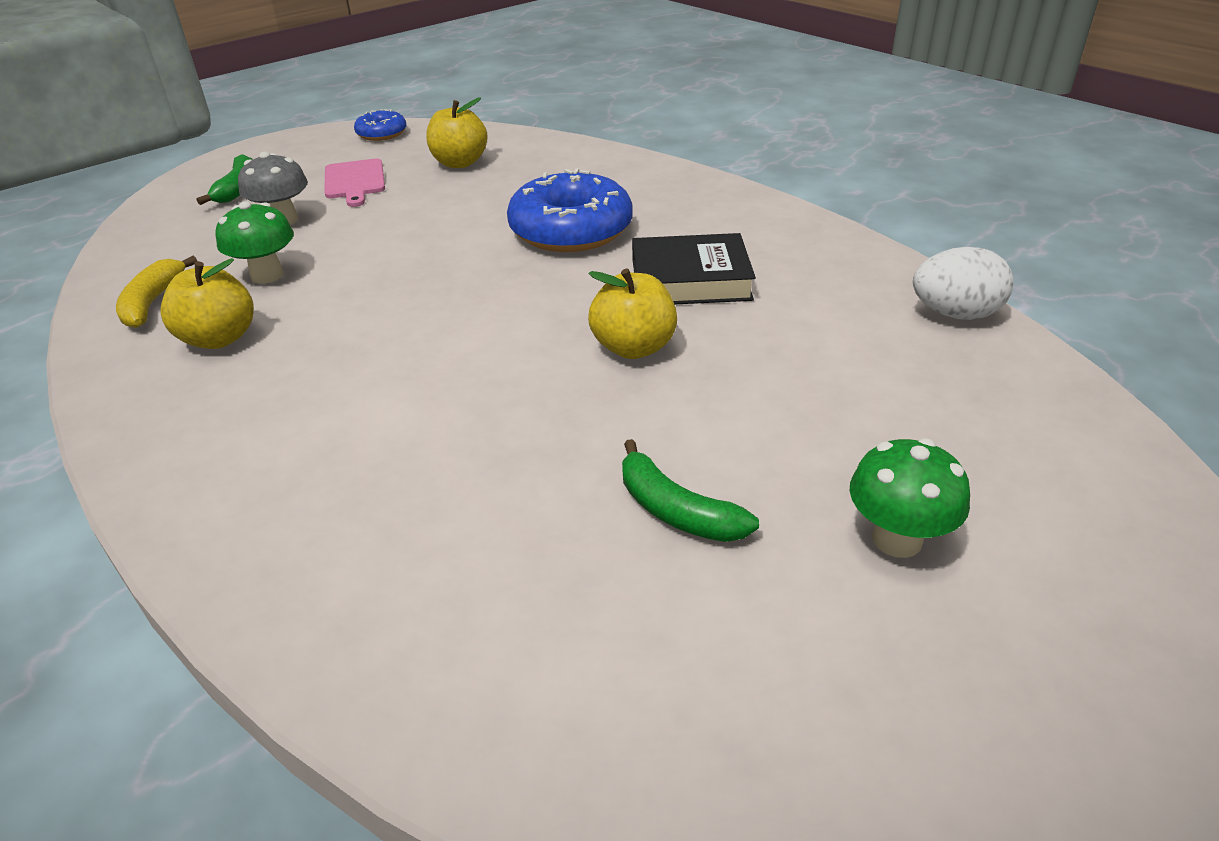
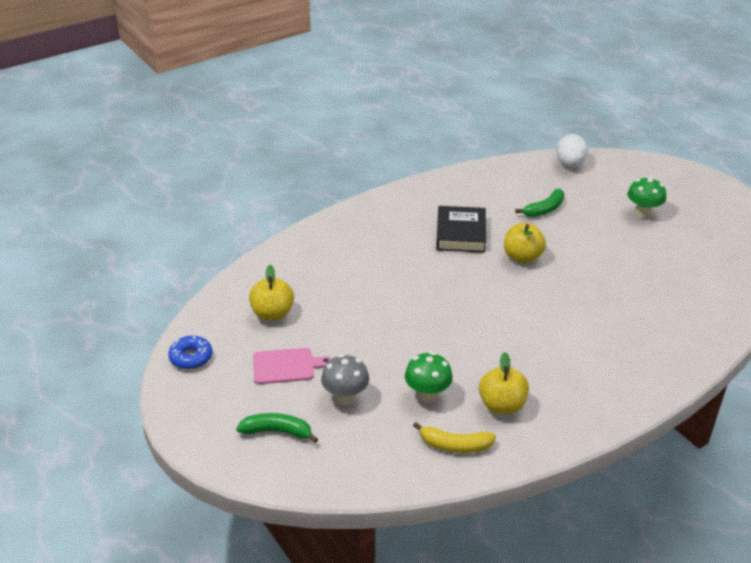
camera: 85 degrees left, 0 degrees up
blue donut [507,168,633,252] -> none
green banana [622,439,759,542] -> green banana moved to [515,189,564,217]
white egg [913,247,1013,320] -> white egg moved to [556,134,588,167]

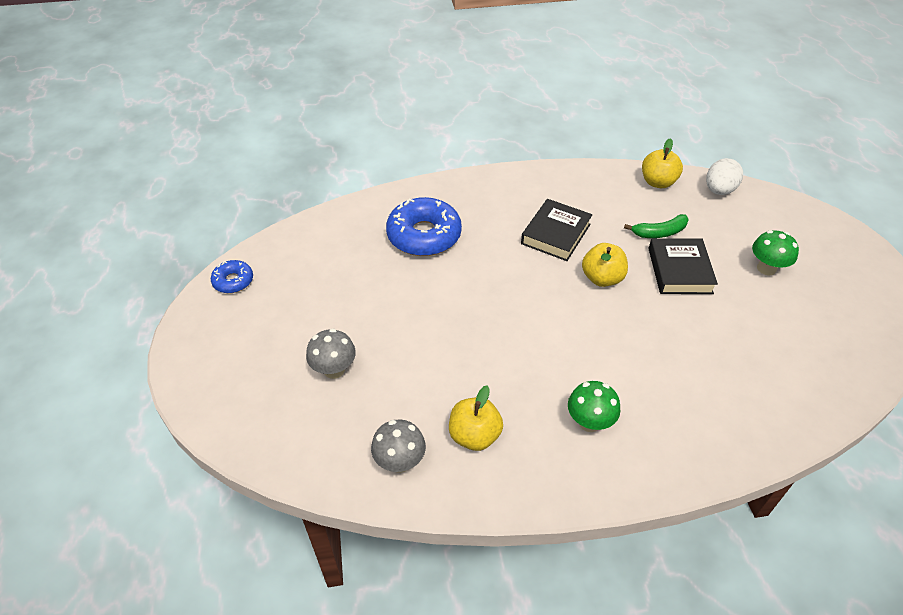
camera: 25 degrees right, 10 degrees up
green banana [236,413,318,443] -> none
yellow apple [249,265,294,321] -> yellow apple moved to [642,138,683,188]
pink cutting board [253,348,332,384] -> none
green mushroom [405,352,453,403] -> green mushroom moved to [568,381,620,432]
yellow banana [413,422,496,453] -> grey mushroom [371,420,426,473]
none -> blue donut [386,197,462,256]
none -> black book [648,238,718,294]

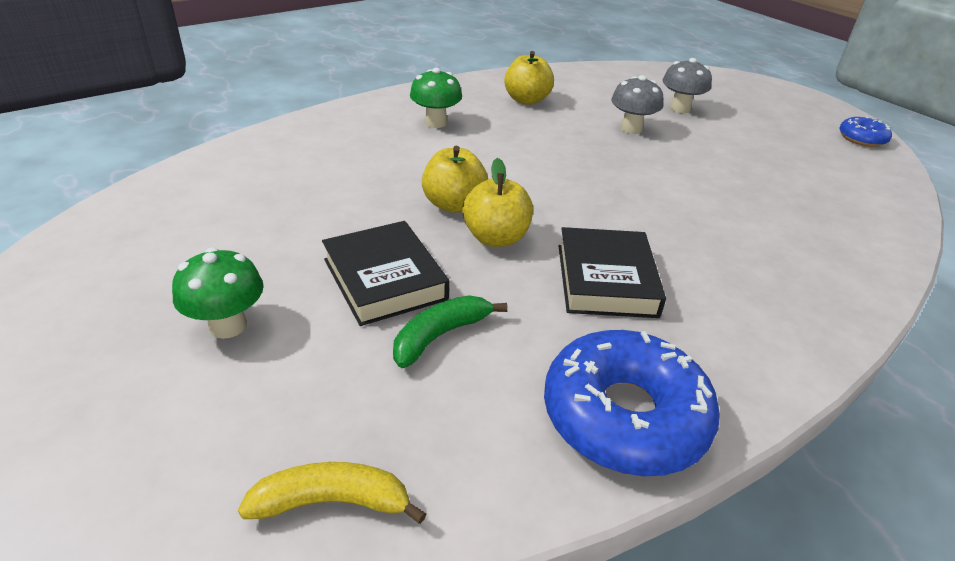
camera: 150 degrees right, 10 degrees down
grey mushroom [371,420,426,473] -> grey mushroom moved to [611,75,663,134]
blue donut [386,197,462,256] -> blue donut moved to [544,330,720,476]
yellow apple [642,138,683,188] -> yellow apple moved to [422,146,488,213]
white egg [706,158,743,195] -> yellow banana [238,462,426,524]

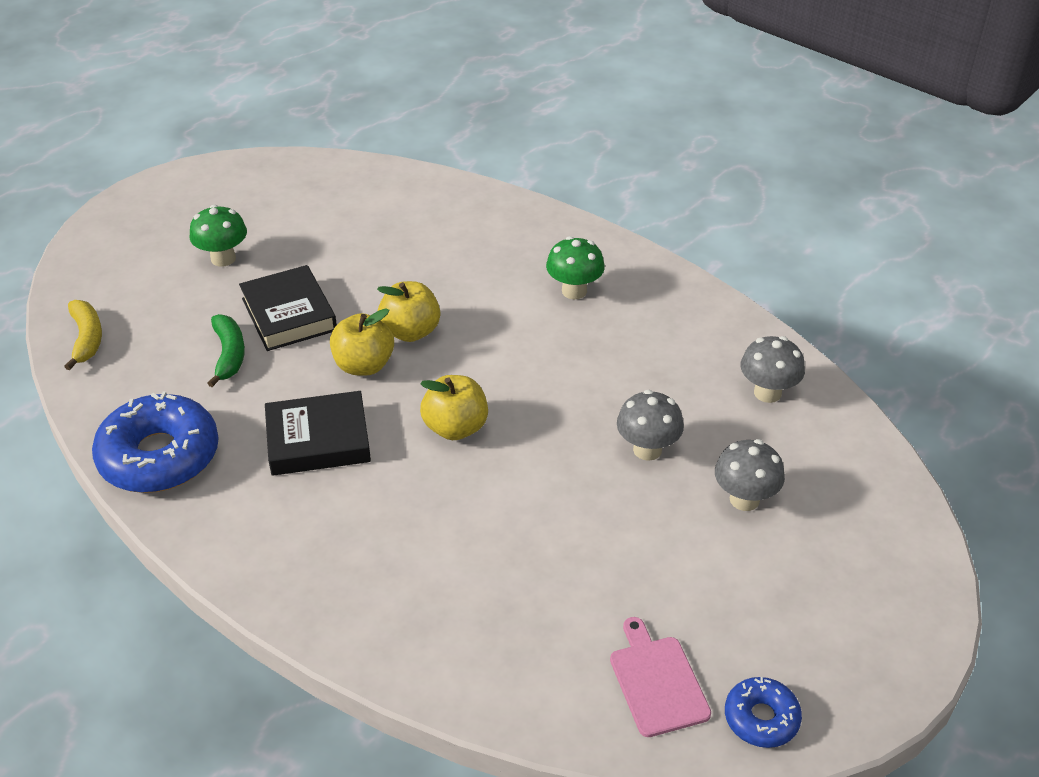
camera: 80 degrees right, 5 degrees up
black book [322,221,449,326] -> black book turned 75 degrees counterclockwise [239,265,337,351]
green banana [393,295,507,368] -> green banana turned 45 degrees clockwise [207,314,245,387]
yellow apple [504,51,554,105] -> yellow apple moved to [420,375,488,440]
none -> pink cutting board [610,617,711,737]
none -> grey mushroom [740,336,805,403]

